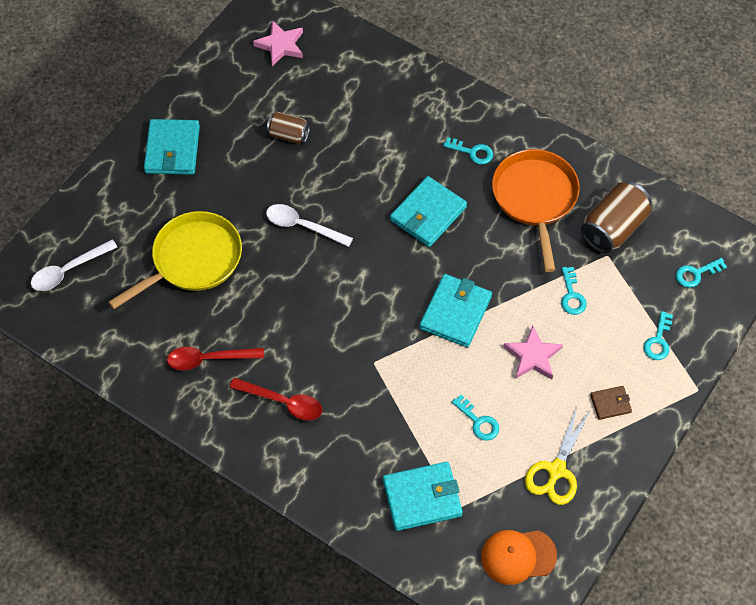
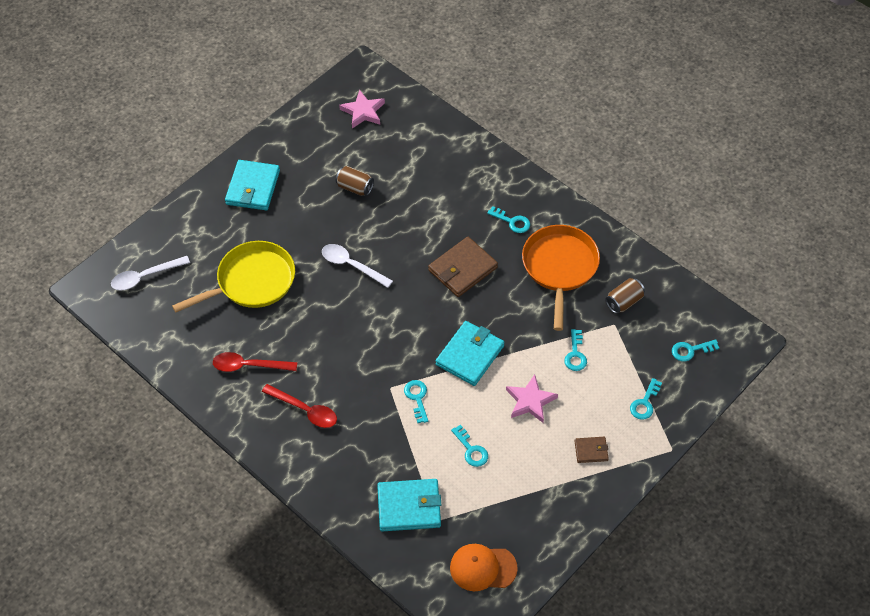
camera: 10 degrees right, 5 degrees down
turquoise wallet [390,176,467,247] -> brown wallet [428,237,498,297]
yellow scissors [525,407,590,505] -> none
brown can [581,181,652,253] -> brown can [605,278,645,314], size x0.59
none -> turquoise key [404,380,428,423]

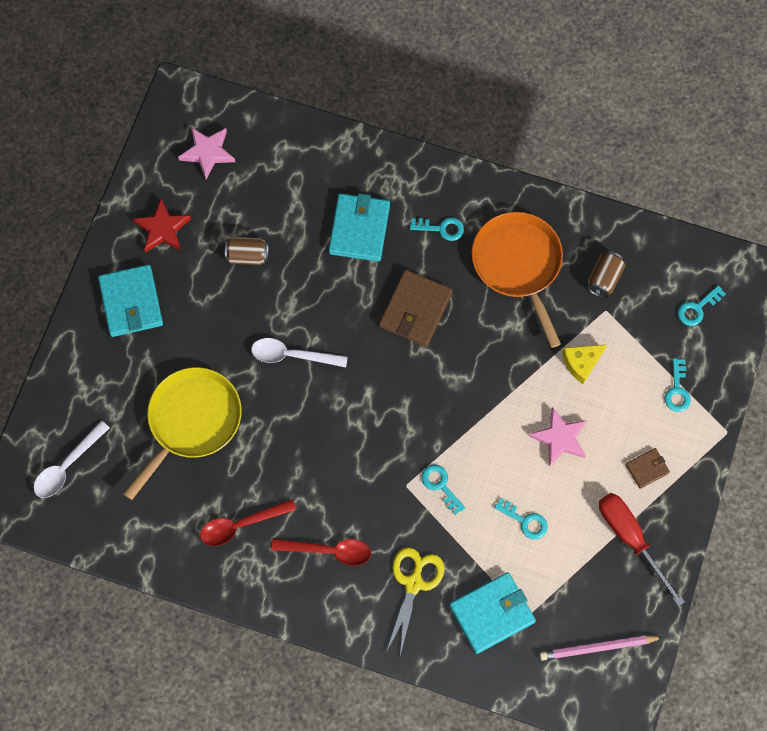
camera: 25 degrees left, 15 degrees up
turquoise wallet [436,321,504,386] -> turquoise wallet moved to [328,193,390,262]
orange cap [450,544,518,591] -> pink pencil [539,635,663,661]
turquoise key [564,329,587,371] -> yellow cheese [562,345,607,384]
none -> red star [133,199,191,253]
none -> yellow scissors [386,547,444,656]
none -> red screwdriver [599,493,685,606]

